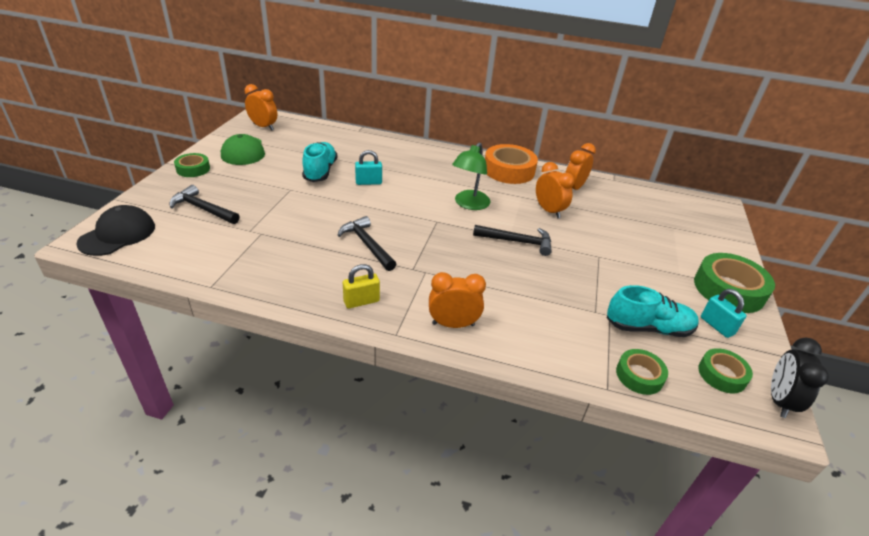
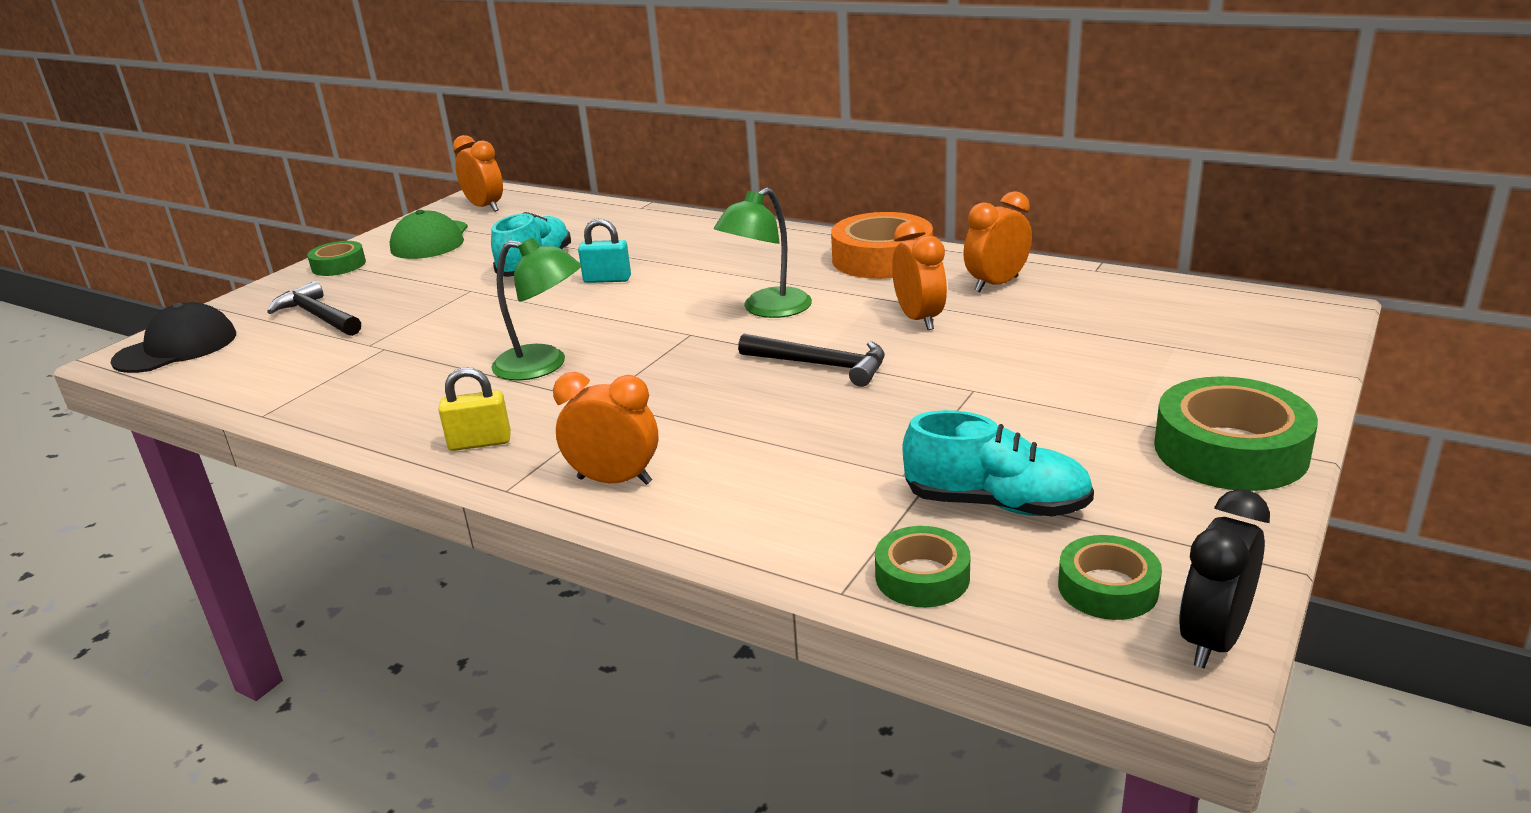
camera: 20 degrees right, 10 degrees down
black hammer [337,216,396,271] -> green lamp [491,237,581,381]
turquoise padlock [701,289,746,338] -> none

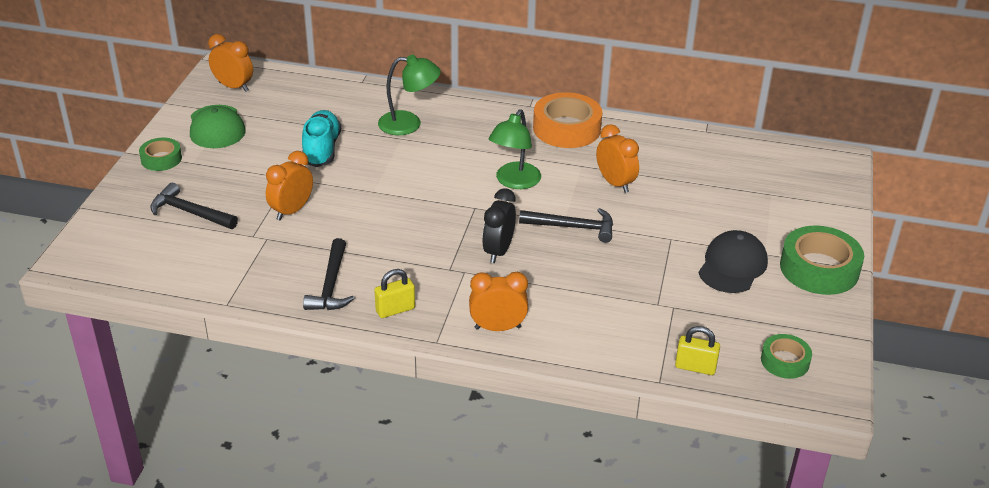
camera: 20 degrees left, 10 degrees up
black cap [111,302,236,373] -> black cap moved to [699,230,768,293]
green lamp [491,237,581,381] -> green lamp moved to [378,54,441,135]
turquoise padlock [578,218,631,283] -> none
green tape [875,526,970,607] -> yellow padlock [675,326,720,375]
turquoise shoe [902,410,1094,516] -> none
orange clock [963,191,1032,292] -> orange clock moved to [266,151,313,221]
black clock [1179,489,1270,668] -> black clock moved to [482,188,516,263]
none -> black hammer [303,238,355,310]

